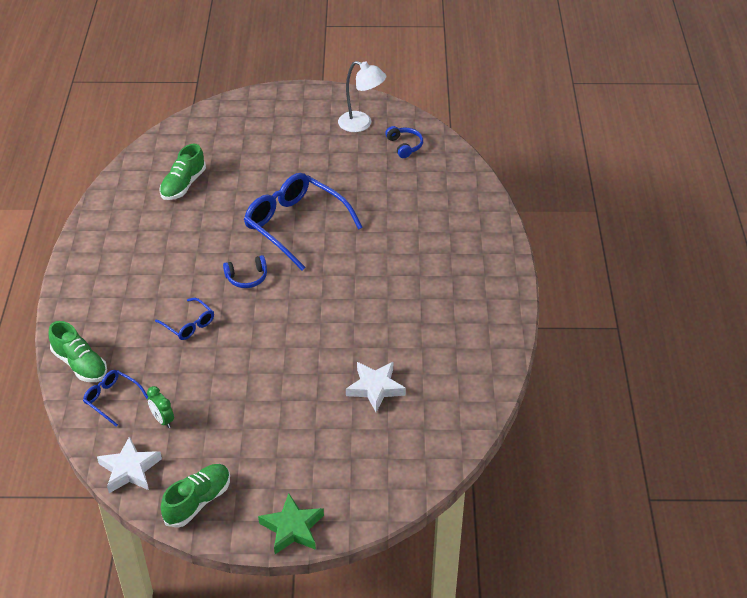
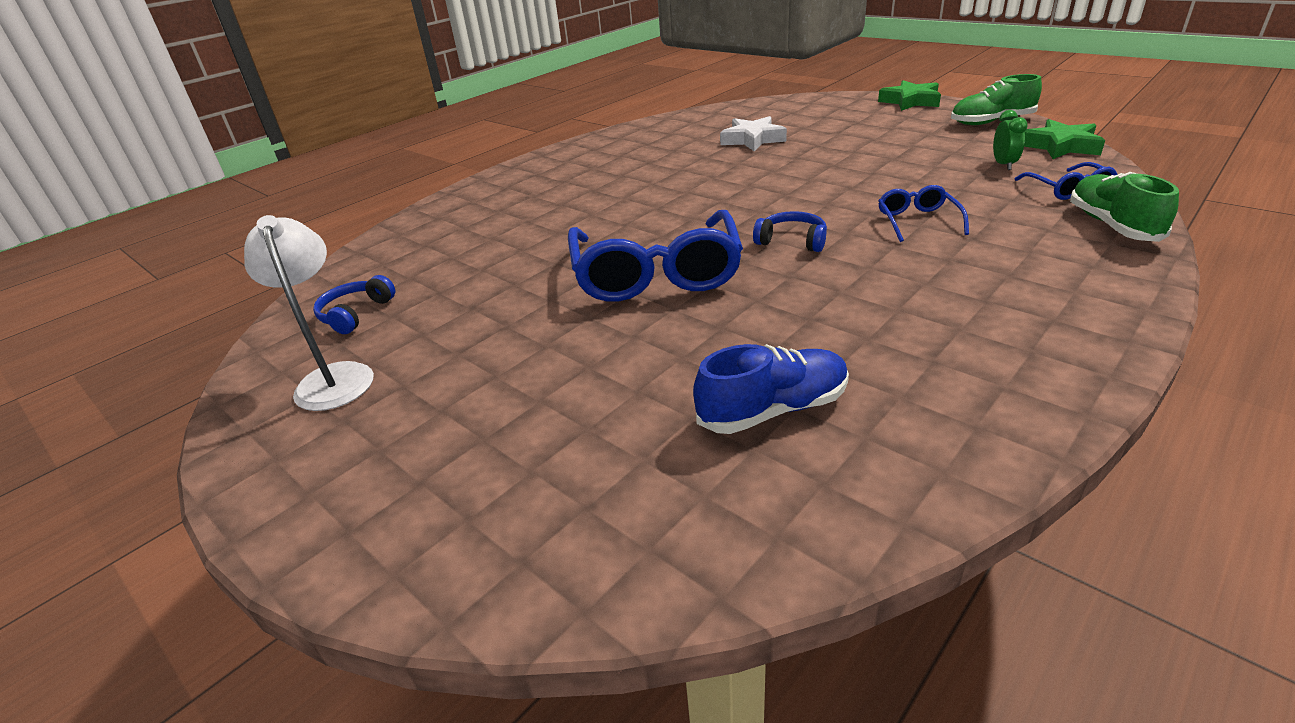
camera: 135 degrees left, 10 degrees down
white star [97,436,162,493] -> green star [1024,119,1105,159]
green shoe [159,144,206,200] -> blue shoe [693,344,849,434]

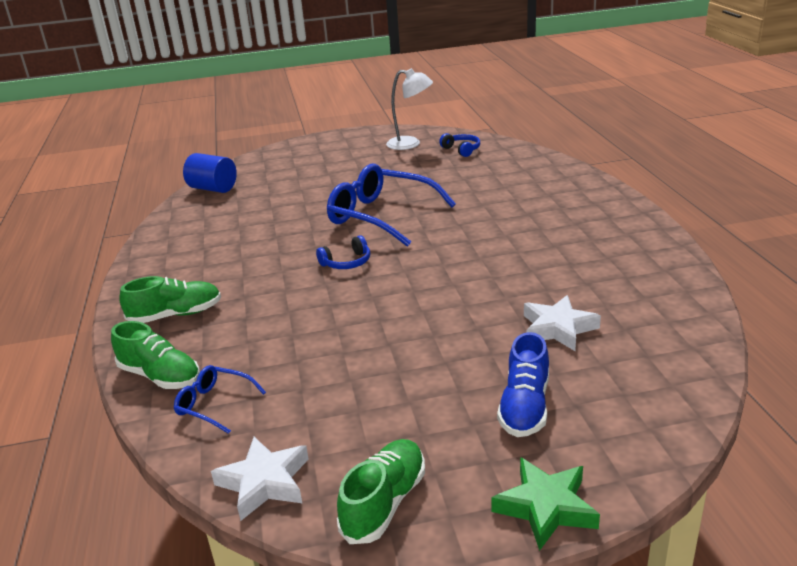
camera: 125 degrees right, 5 degrees down
blue shoe [693,344,849,434] -> blue shoe moved to [497,332,549,437]
blue glasses [878,185,969,242] -> none
green clock [993,110,1028,170] -> none
green star [1024,119,1105,159] -> white star [211,437,309,521]
none -> green shoe [119,276,221,323]
none -> blue cylinder [183,153,237,193]

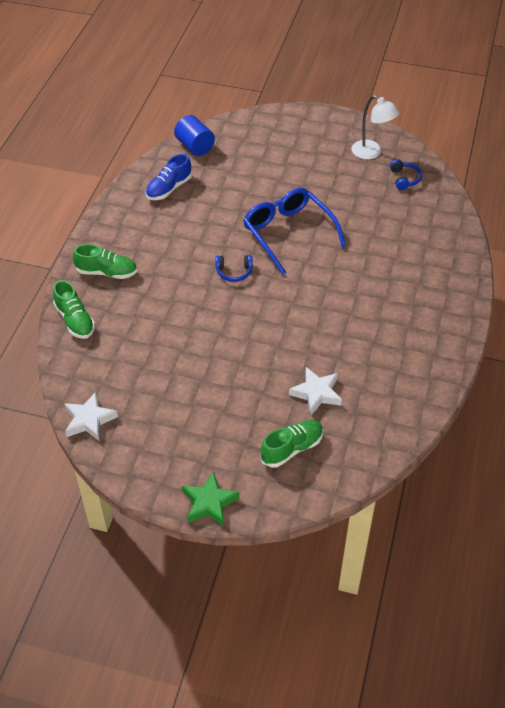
camera: 25 degrees right, 20 degrees up
blue glasses [174,365,266,434] -> none
green shoe [337,439,425,544] -> green shoe moved to [260,420,323,467]
blue shoe [497,332,549,437] -> blue shoe moved to [146,154,192,200]

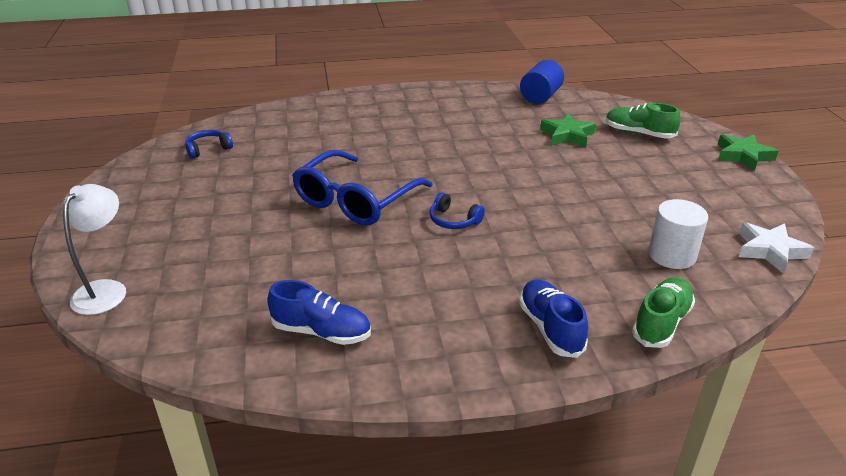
camera: 115 degrees left, 15 degrees down
green shoe [73,244,137,279] -> blue shoe [519,279,588,358]
blue cylinder [174,115,215,156] -> blue cylinder moved to [520,60,564,104]
blue headphones [215,255,253,282] -> blue headphones turned 150 degrees clockwise [430,192,485,229]
white star [289,367,342,415] -> green star [540,113,596,148]
white lamp [352,95,400,159] -> white lamp moved to [63,184,126,315]
none -> white cylinder [648,199,708,269]

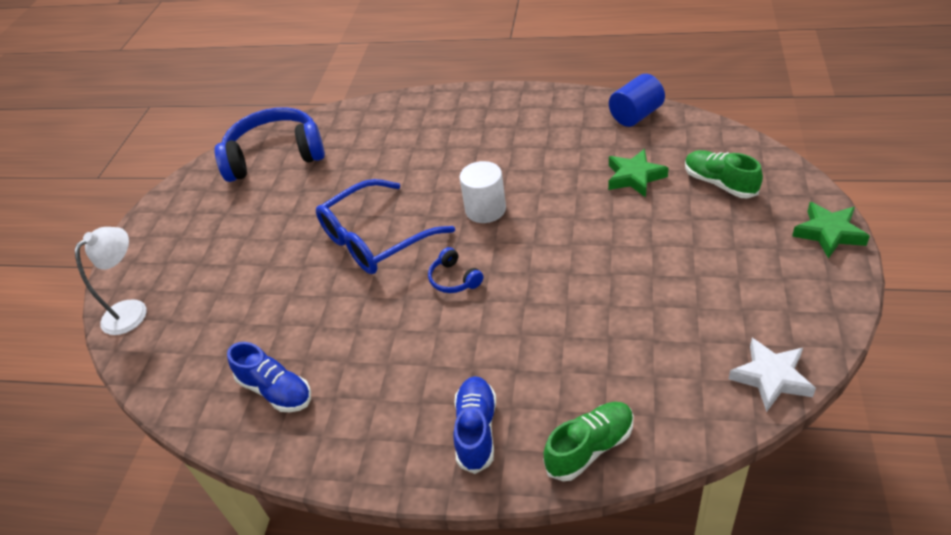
camera: 25 degrees right, 10 degrees up
blue headphones [185,130,233,159] -> blue headphones [215,107,325,182], size x2.37
white cylinder [648,199,708,269] -> white cylinder moved to [459,161,506,223]

